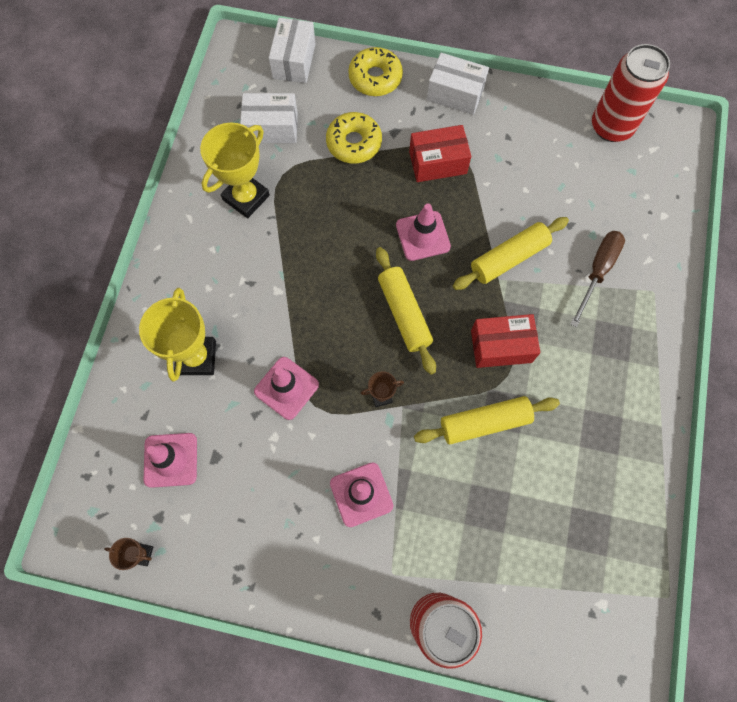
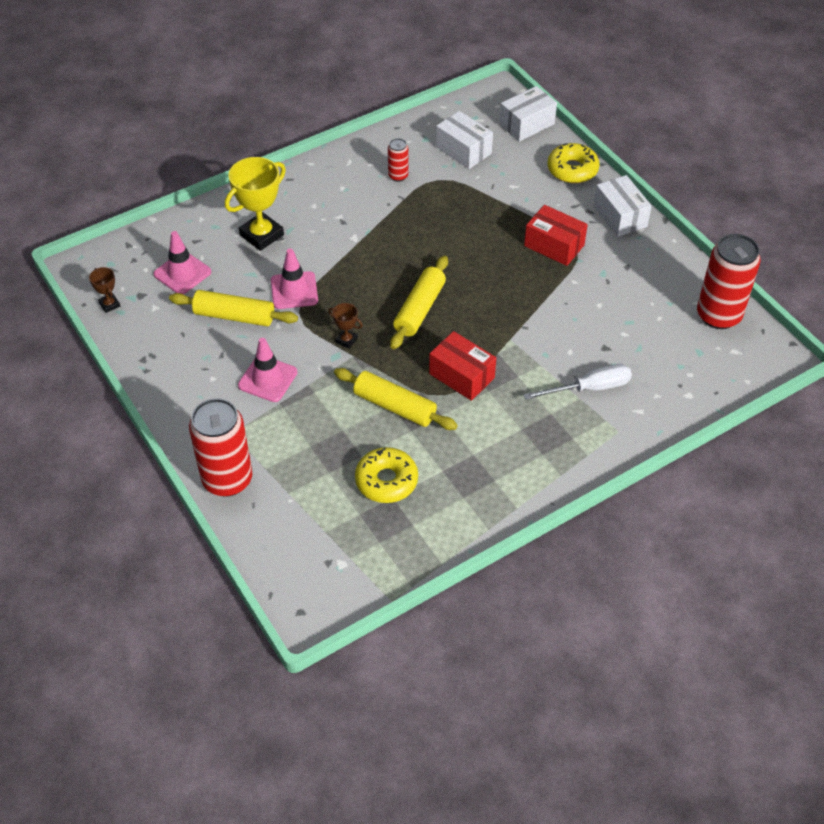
camera: 45 degrees right, 20 degrees down
yellow trophy [200,123,270,218] -> red can [388,138,408,182]
yellow donut [326,112,382,164] -> yellow donut moved to [355,447,418,503]
pink traffic cone [396,204,451,261] -> none
yellow rolling pin [453,217,569,290] -> yellow rolling pin moved to [169,290,298,327]
brown screwdriver [570,231,625,327] -> white screwdriver [524,364,632,400]

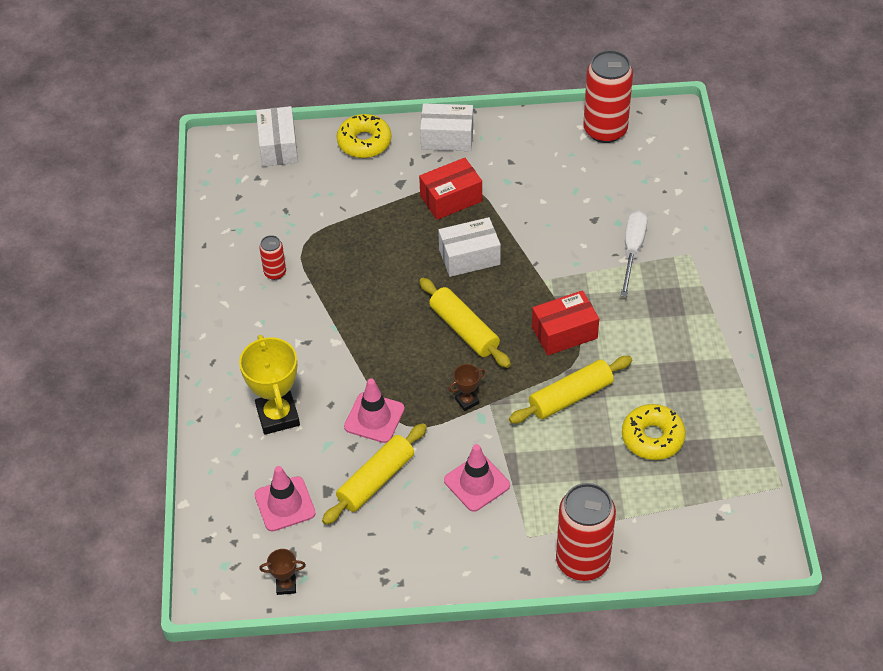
camera: 60 degrees left, 0 degrees up
white box [436,111,493,169] -> white box moved to [438,217,501,277]

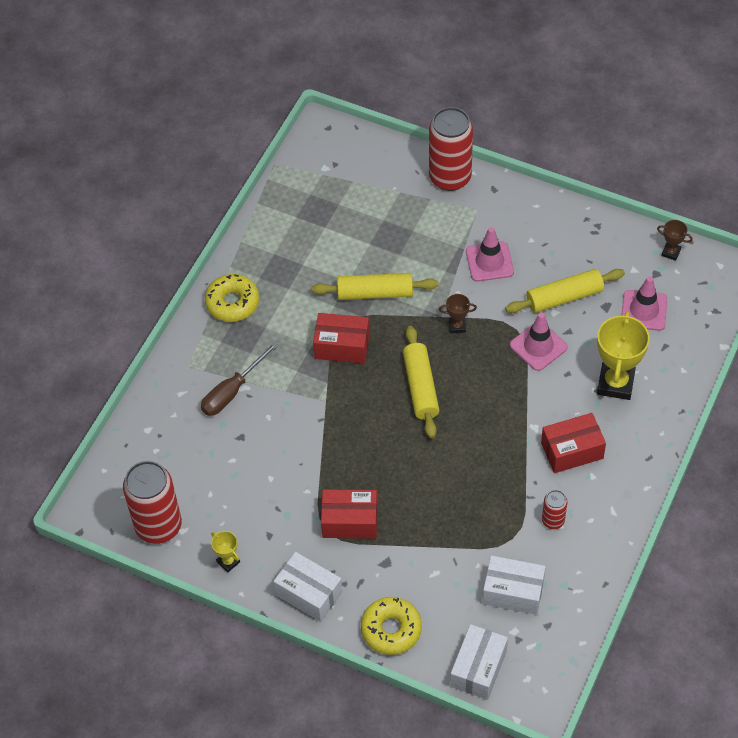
camera: 150 degrees left, 5 degrees up
white box [438,217,501,277] -> white box moved to [483,555,546,615]
white screwdriver [621,211,647,297] -> brown screwdriver [201,342,279,416]
yellow donut [622,404,686,460] -> yellow donut moved to [205,274,259,322]
none -> yellow trophy [211,531,240,573]
none -> red box [541,413,606,473]

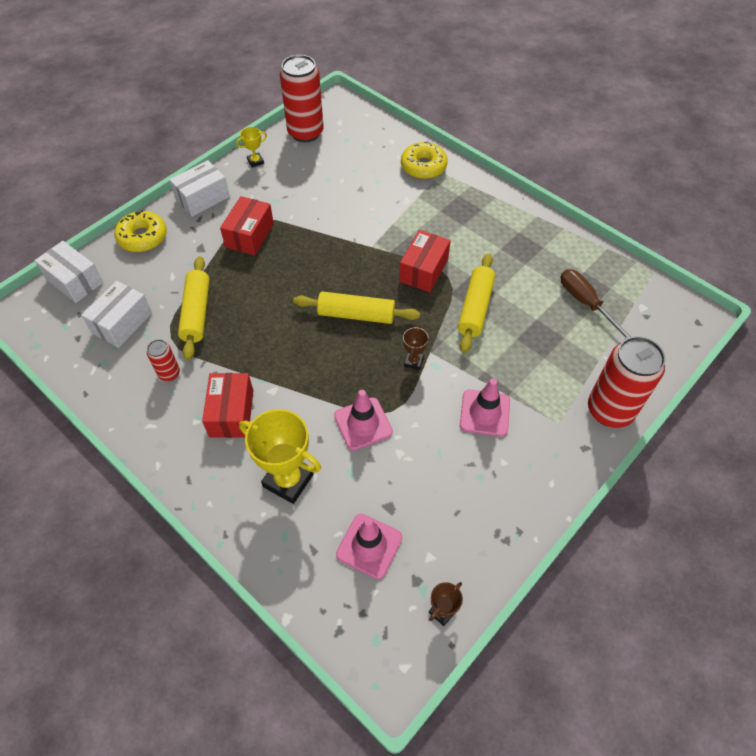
camera: 105 degrees right, 0 degrees up
brown screwdriver [201,342,279,416] -> brown screwdriver moved to [561,269,632,339]
yellow donut [205,274,259,322] -> yellow donut moved to [401,141,448,179]
yellow rolling pin [505,269,625,313] -> yellow rolling pin moved to [178,256,210,360]

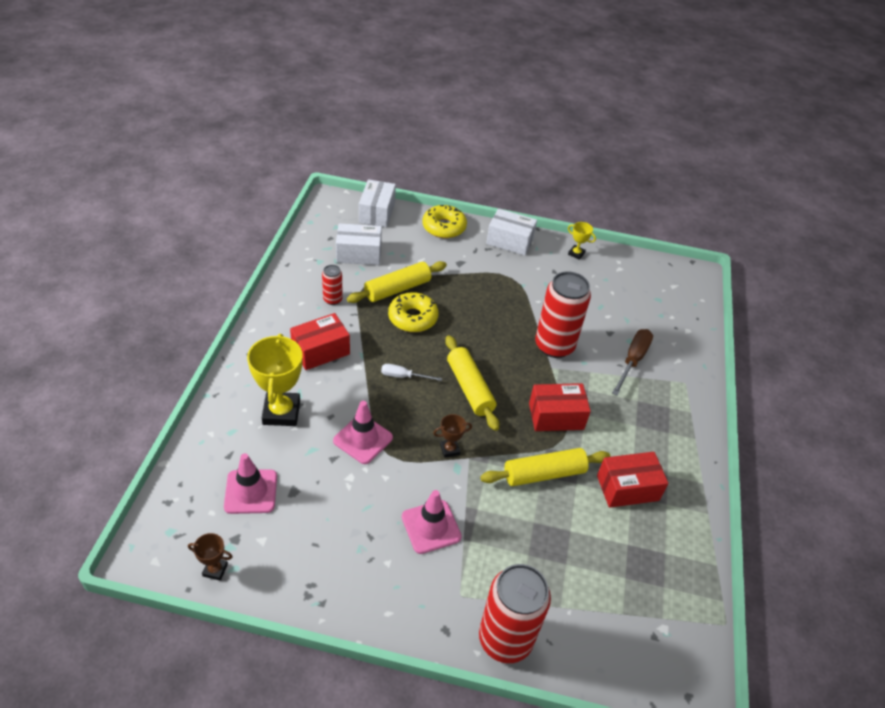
camera: 55 degrees right, 10 degrees down
red box [220,196,274,255] -> red box moved to [597,452,669,508]
red can [280,55,324,142] -> red can moved to [535,271,591,358]
yellow donut [401,141,448,179] -> yellow donut moved to [388,292,439,332]
brown screwdriver [561,269,632,339] -> brown screwdriver moved to [612,329,653,396]
none -> white screwdriver [381,364,442,381]

